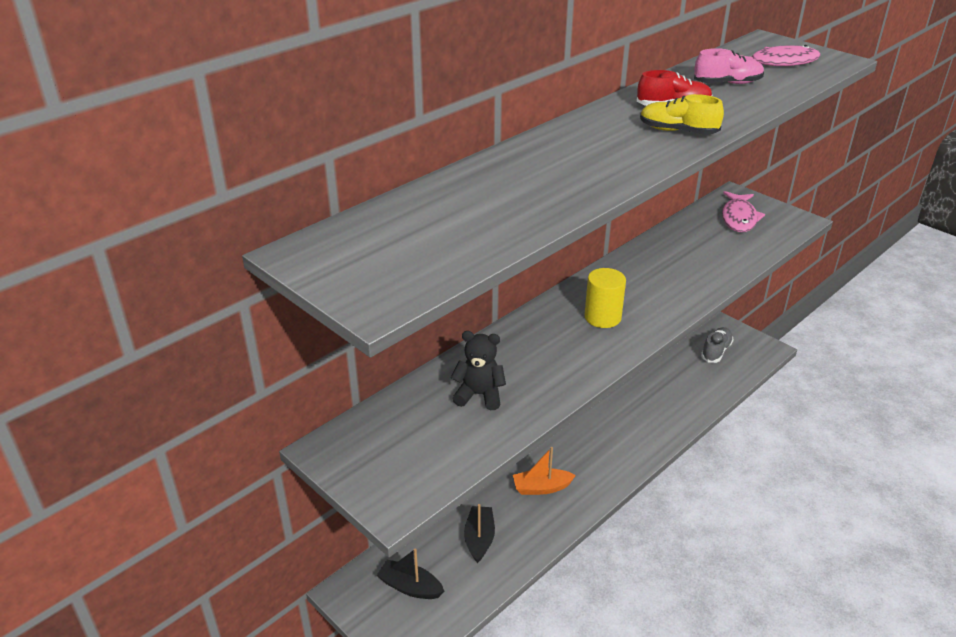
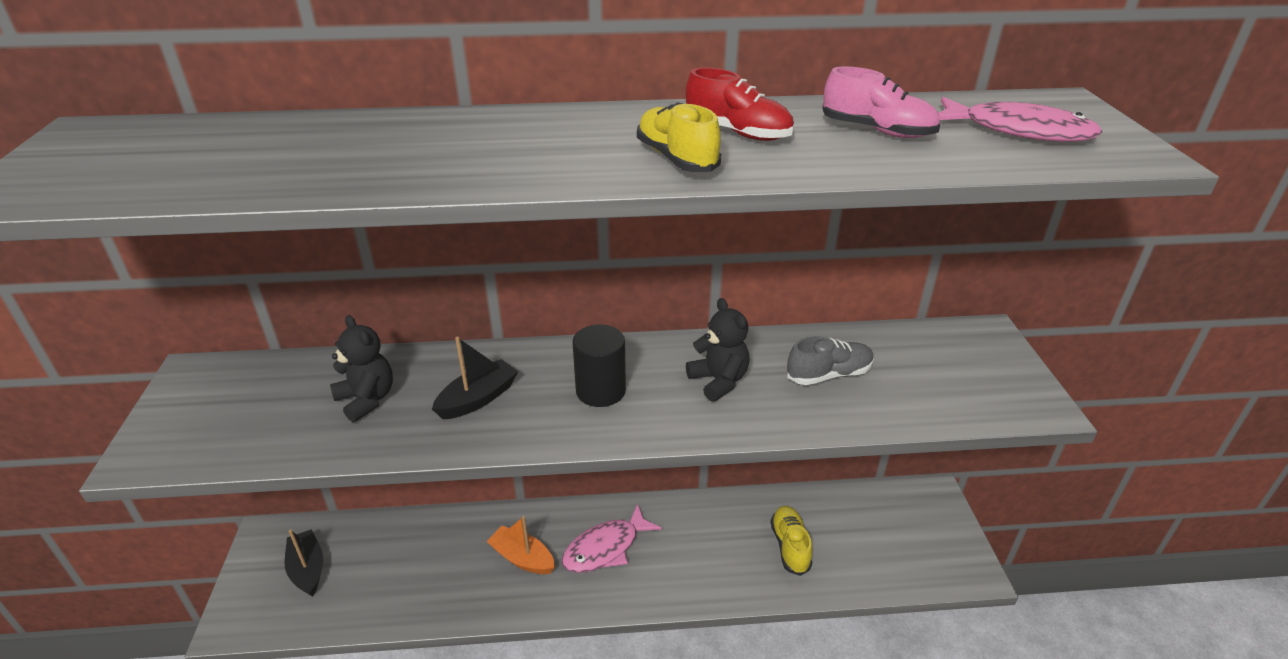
camera: 40 degrees right, 0 degrees up
black boat [464,504,495,563] -> black boat moved to [432,337,518,420]
yellow cylinder [585,268,626,328] -> black cylinder [572,325,626,407]
grey shoe [701,327,734,363] -> grey shoe moved to [787,336,874,385]
pink fish [722,191,765,232] -> pink fish moved to [562,504,662,573]
none -> black teddy bear [686,298,750,402]
none -> yellow shoe [771,506,812,576]

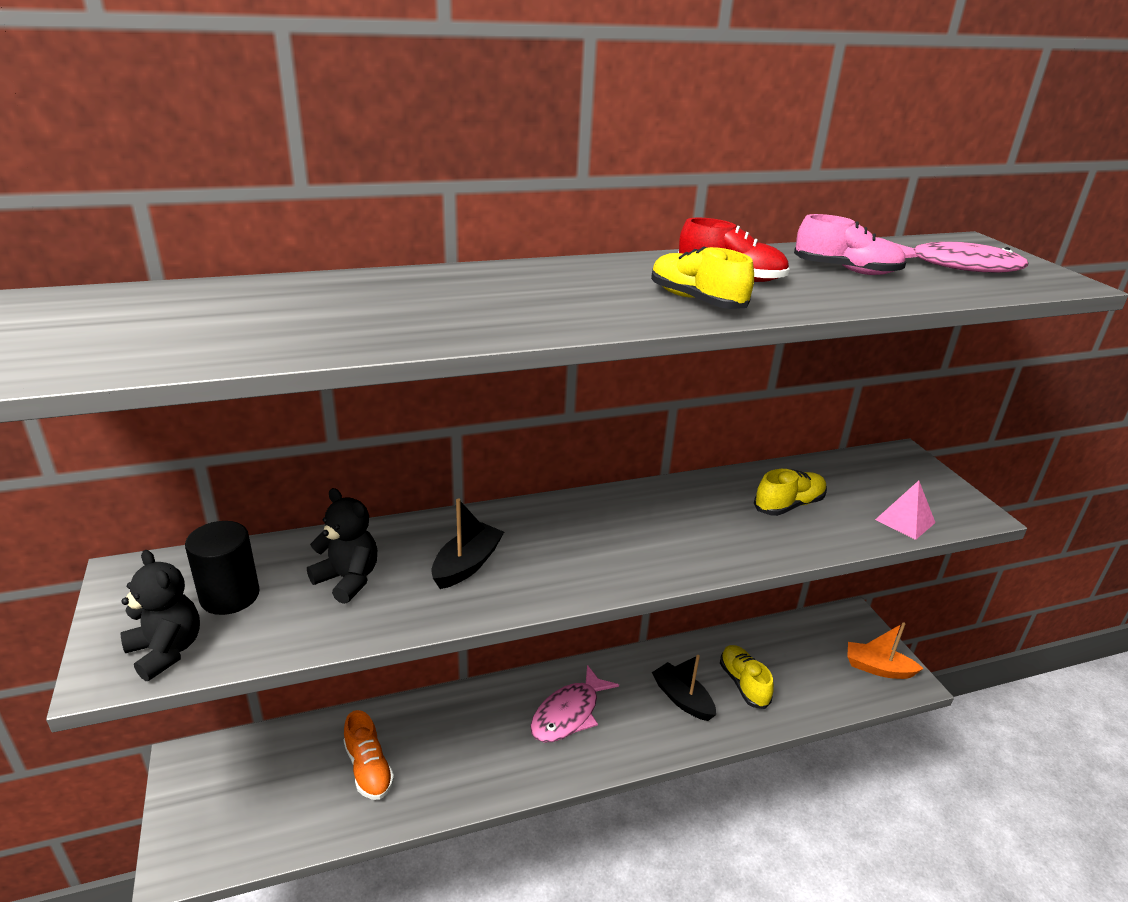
camera: 15 degrees left, 5 degrees down
black boat [284,529,323,596] -> black boat moved to [652,655,716,721]
orange boat [486,516,555,574] -> orange boat moved to [847,622,924,679]
black cylinder [572,325,626,407] -> black cylinder moved to [185,521,260,615]
black teddy bear [686,298,750,402] -> black teddy bear moved to [121,550,200,681]
grey shoe [787,336,874,385] -> yellow shoe [754,469,827,516]
none -> orange shoe [343,710,394,800]
none -> pink pyramid [875,481,935,540]

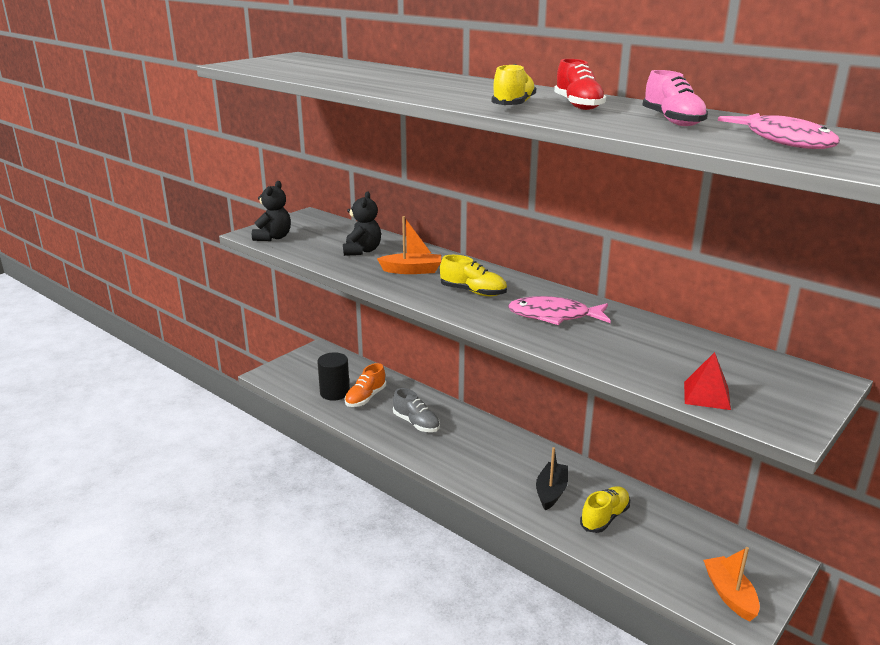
camera: 60 degrees right, 5 degrees down
black cylinder [185,521,260,615] -> black cylinder moved to [317,352,350,401]
black boat [431,499,504,589] -> orange boat [377,216,441,274]
pink fish [530,665,619,742] -> pink fish moved to [508,296,611,325]
yellow shoe [754,469,827,516] -> yellow shoe moved to [440,255,507,296]
pink pyramid [875,481,935,540] -> red pyramid [684,352,731,410]
none -> grey shoe [393,388,440,432]

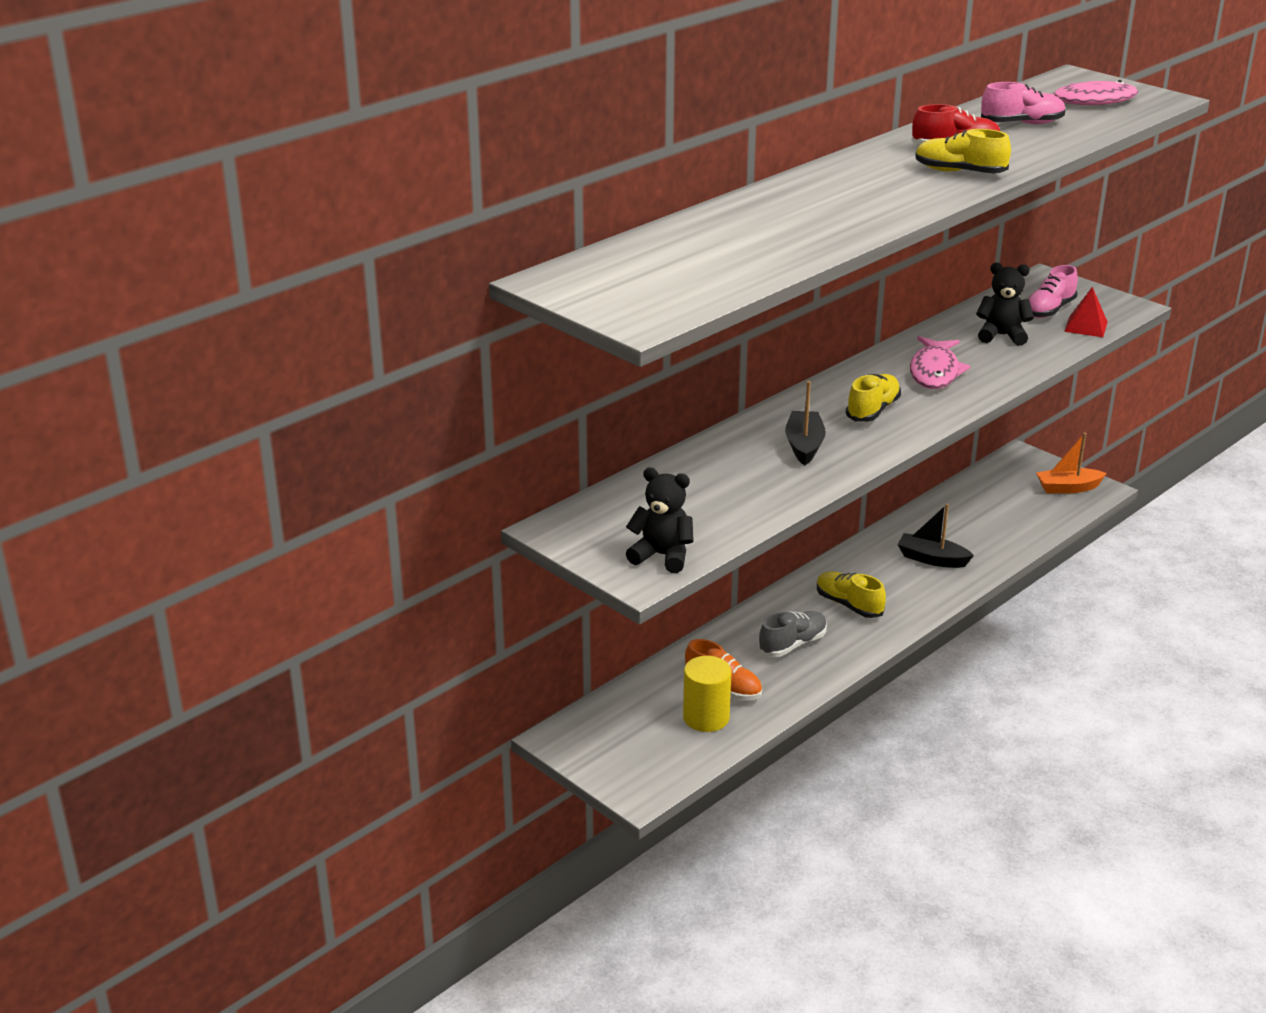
camera: 85 degrees left, 5 degrees up
black cylinder [317,352,350,401] -> yellow cylinder [683,656,731,732]
black teddy bear [343,191,381,256] -> black teddy bear moved to [976,262,1034,346]
orange boat [377,216,441,274] -> black boat [785,381,826,465]
yellow shoe [580,486,630,533] -> yellow shoe moved to [817,572,886,618]
none -> pink shoe [1028,265,1078,318]

